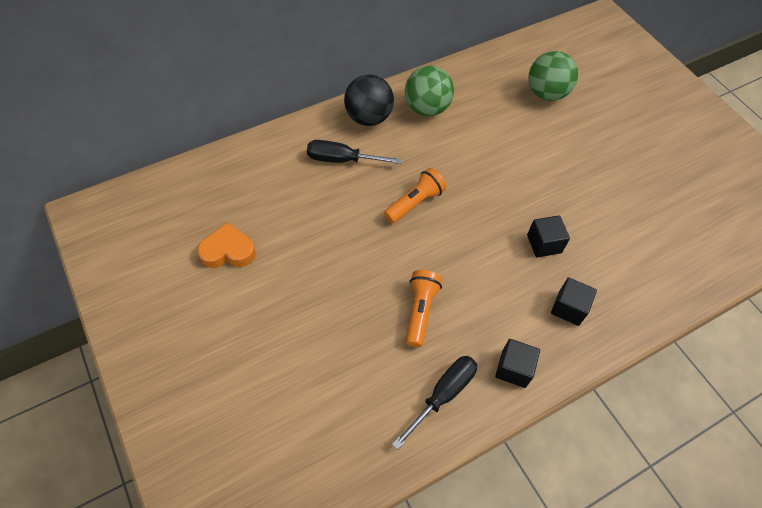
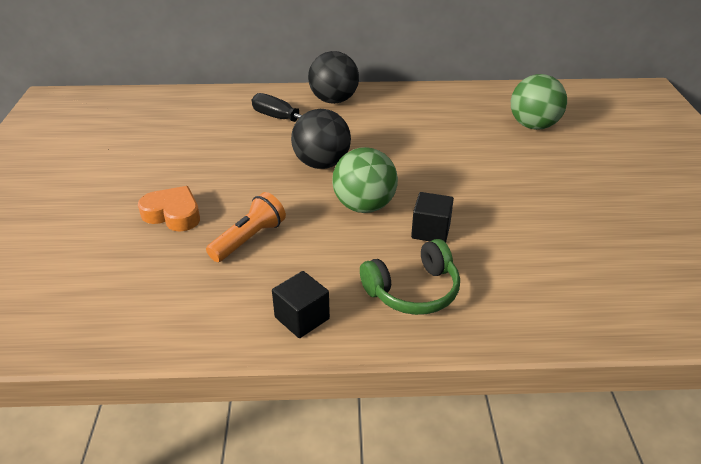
camera: 30 degrees right, 20 degrees down
orange heart [197,222,256,268] -> orange heart moved to [138,186,200,231]
orange flashlight [384,168,446,223] -> black ball [291,109,351,169]
black screwdriver [392,356,477,449] -> none
green ball [405,66,454,116] -> green ball moved to [332,147,398,213]
black cube [551,277,597,326] -> green headphones [360,239,460,315]

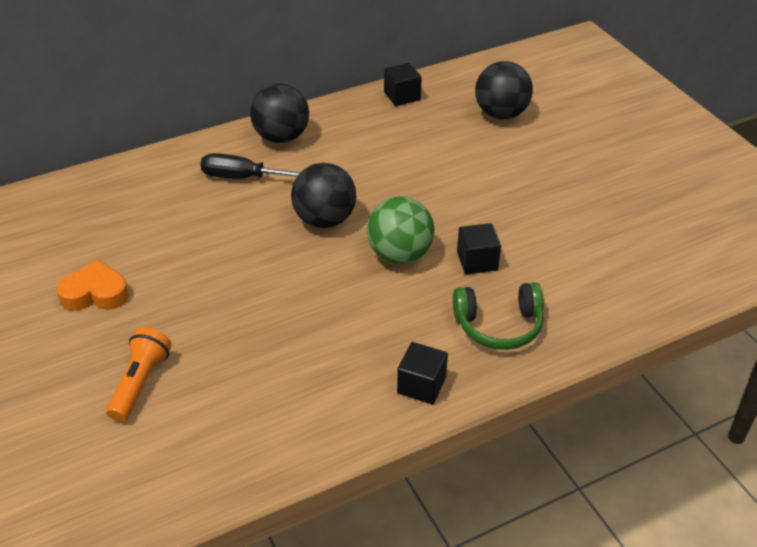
camera: 25 degrees left, 5 degrees up
orange heart [138,186,200,231] -> orange heart moved to [57,260,129,311]
orange flashlight [206,192,286,262] -> orange flashlight moved to [106,327,172,422]
green headphones [360,239,460,315] -> green headphones turned 45 degrees clockwise [453,282,544,350]
green ball [511,74,567,130] -> black ball [475,61,533,119]
none -> black cube [384,63,422,106]

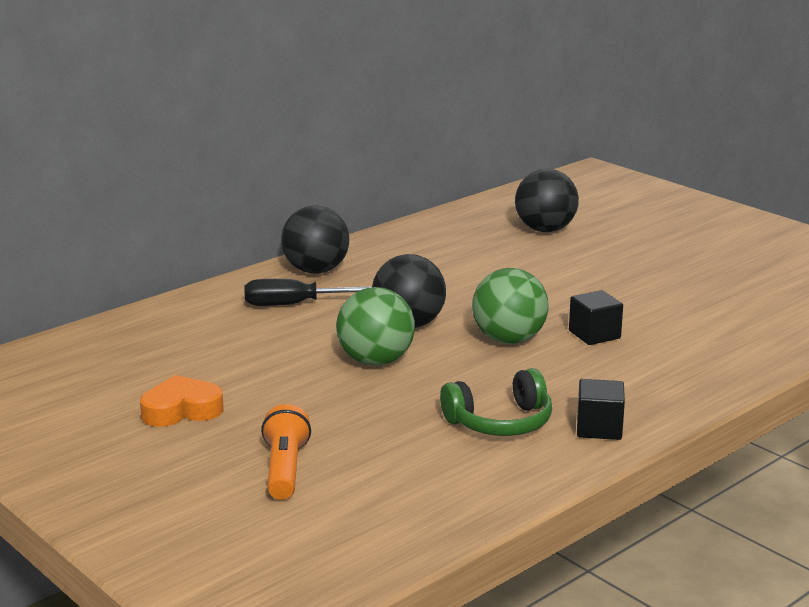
camera: 15 degrees left, 20 degrees down
black cube [384,63,422,106] -> none
green headphones [453,282,544,350] -> green headphones moved to [440,368,552,436]
none -> green ball [336,287,415,366]

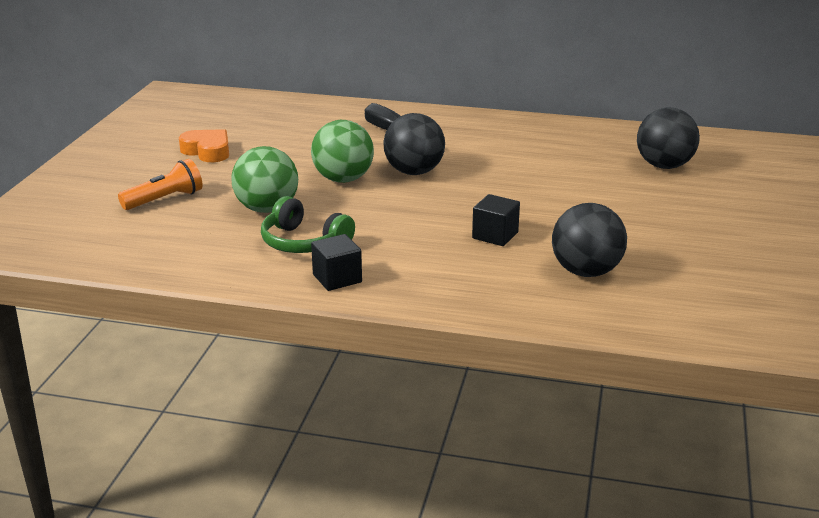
camera: 55 degrees right, 5 degrees up
black ball [281,206,349,274] -> black ball moved to [552,203,627,277]
green ball [472,268,548,344] -> green ball moved to [231,146,298,213]

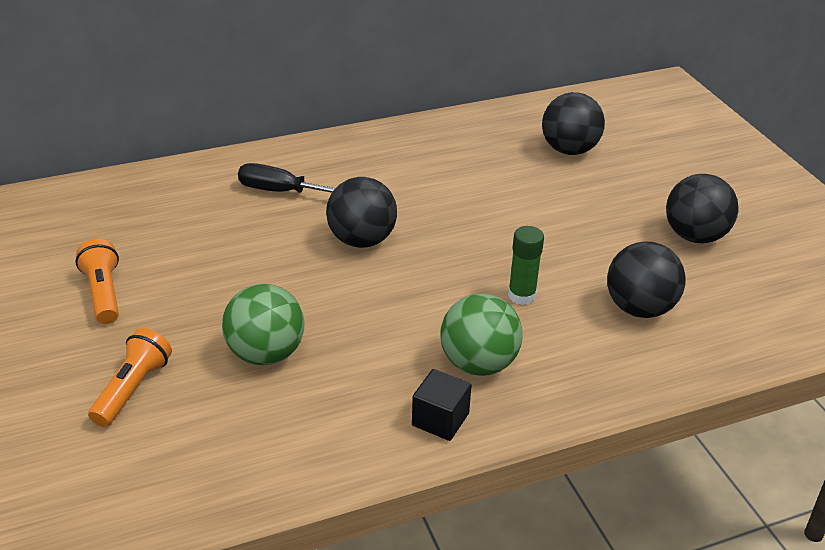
camera: 35 degrees left, 10 degrees up
orange heart [179,129,229,162] -> orange flashlight [75,239,119,324]
green headphones [261,196,355,253] -> none
green ball [311,120,374,183] -> green ball moved to [440,294,523,376]
black cube [472,194,520,246] -> green glue stick [508,226,544,305]
none -> black ball [666,174,738,243]

